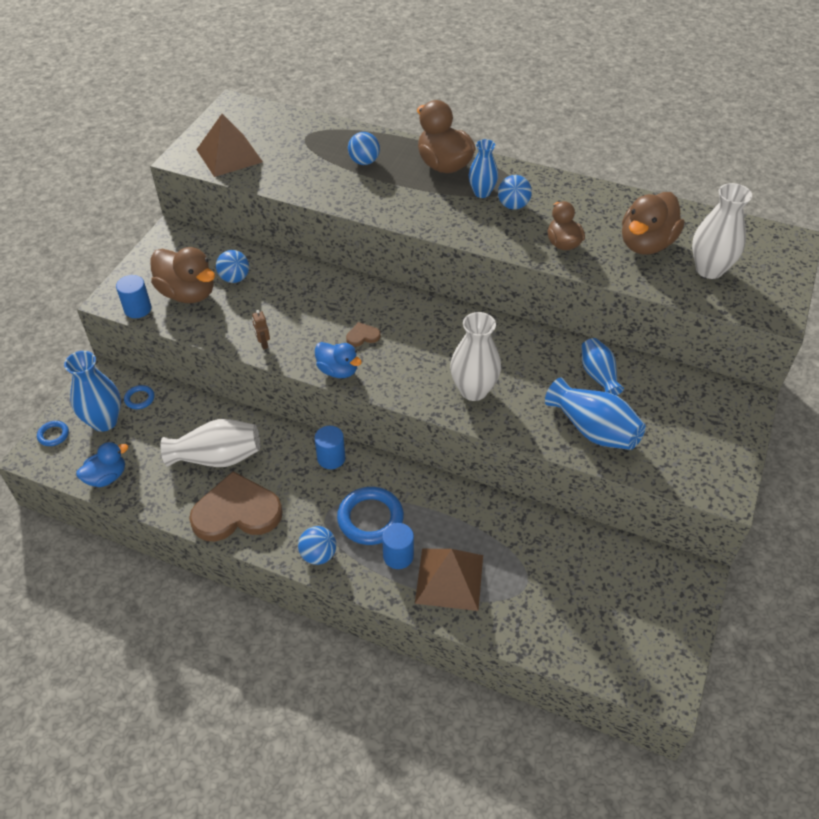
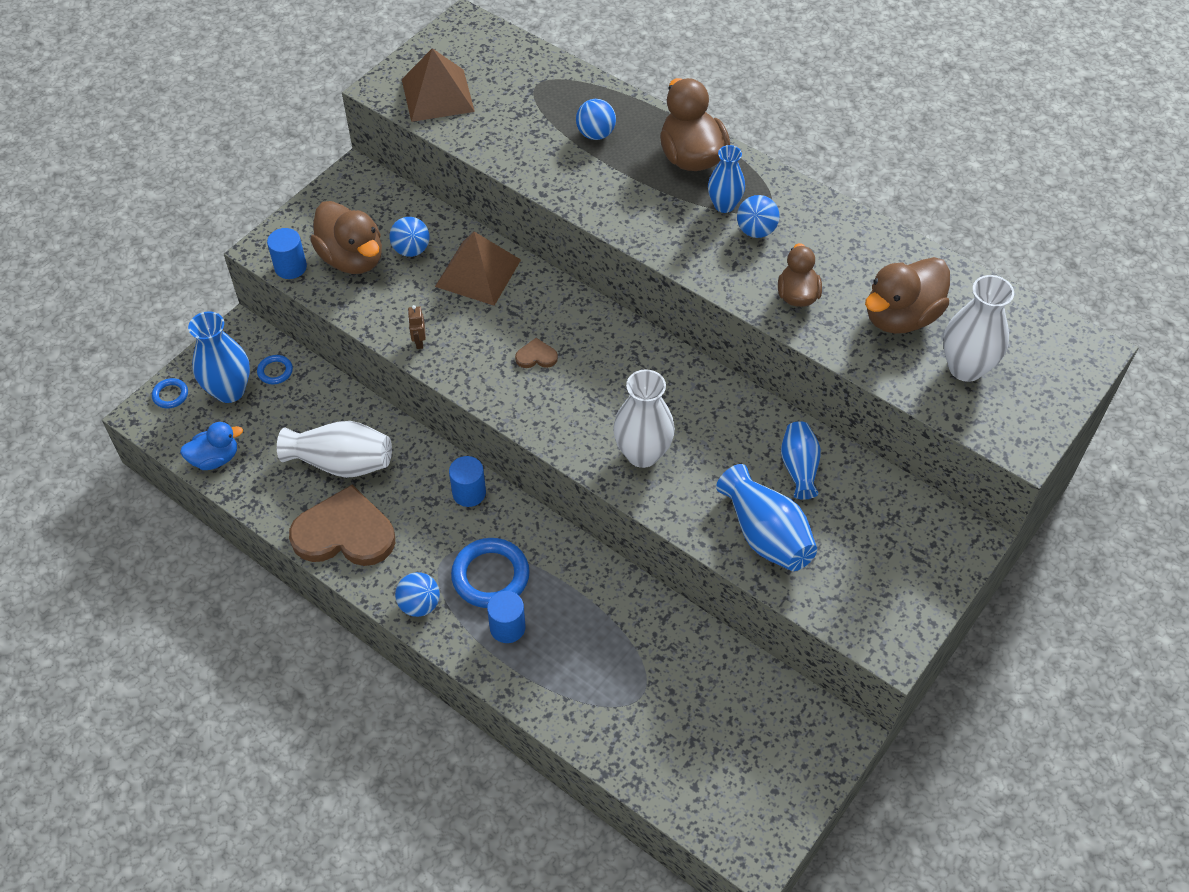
camera: 15 degrees right, 5 degrees up
blue duck [315,342,362,378] -> none
brown pyramid [415,549,483,611] -> brown pyramid moved to [435,232,521,306]

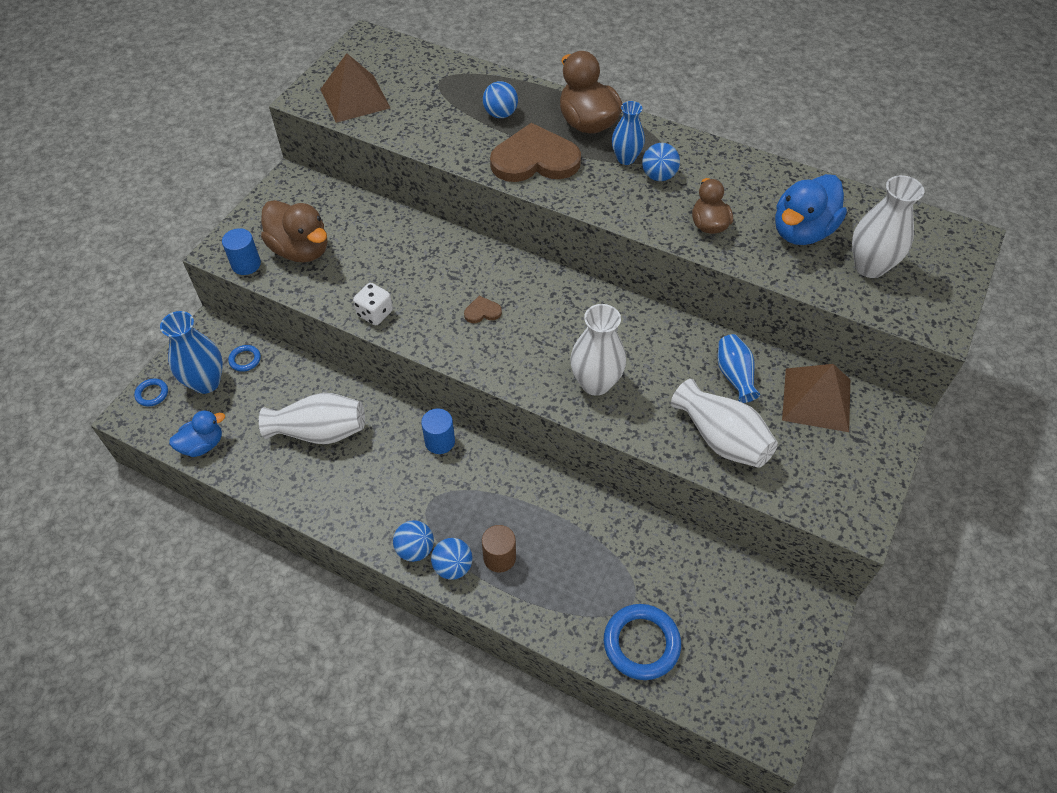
camera: 10 degrees left, 0 degrees up
brown heart [289,485,395,566] -> brown heart moved to [490,123,581,182]
blue ball [390,217,430,257] -> blue ball moved to [431,538,472,580]
brown robot [408,305,426,349] -> white dice [353,283,393,325]
brown pyramid [435,232,521,306] -> brown pyramid moved to [782,364,850,432]
blue ring [451,538,530,608] -> blue ring moved to [604,604,681,680]
blue cylinder [487,591,526,643] -> brown cylinder [482,525,516,573]
blue vase [716,464,817,571] -> white vase [671,379,778,468]
brown duck [865,257,950,334] -> blue duck [775,174,847,245]

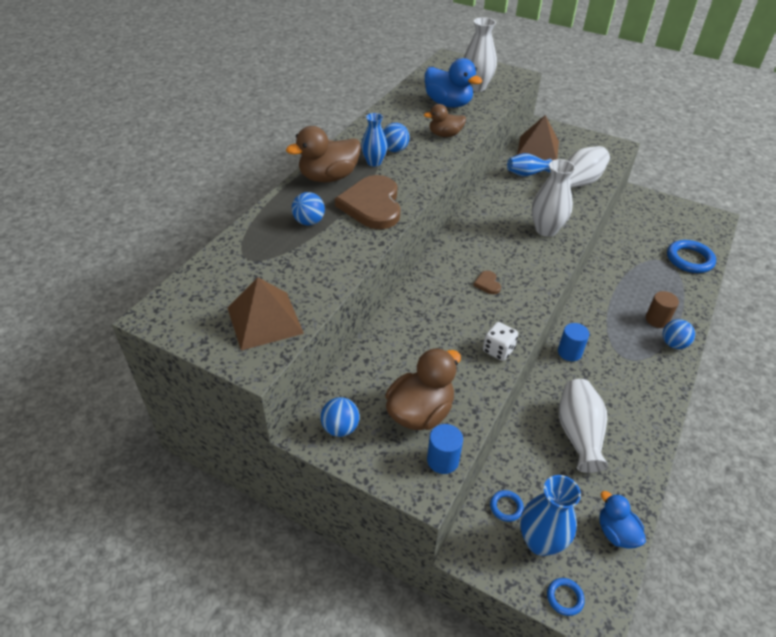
camera: 90 degrees left, 10 degrees down
blue ball [393,520,434,562] -> blue ball moved to [321,397,360,437]

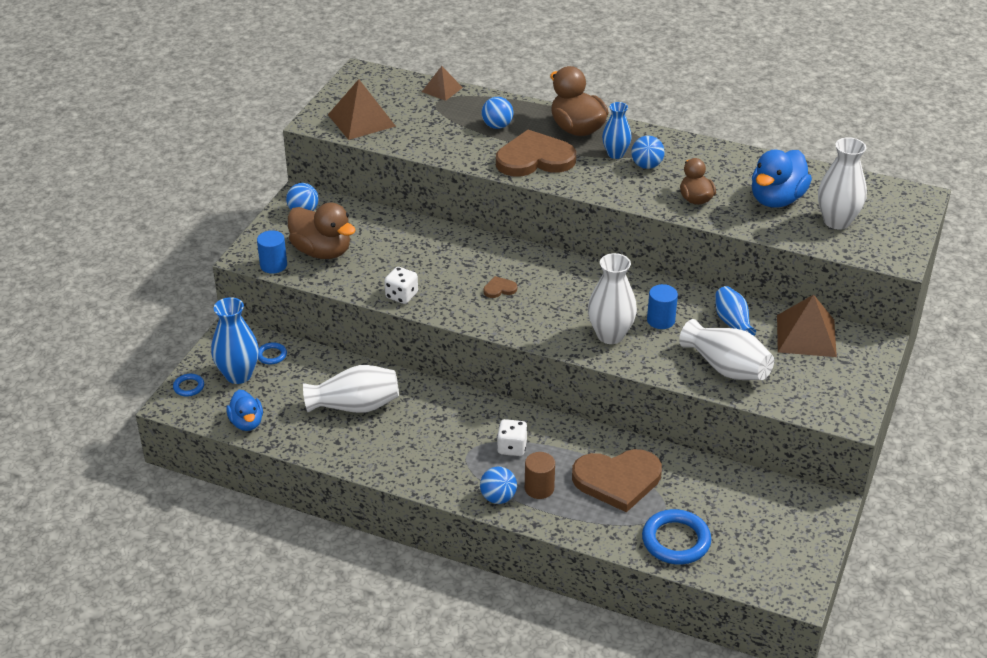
camera: 85 degrees right, 5 degrees down
blue cylinder [558,323,589,361] -> blue cylinder moved to [647,284,678,329]
blue duck [599,491,646,549] -> blue duck turned 105 degrees clockwise [226,390,263,431]
none -> brown pyramid [422,66,463,101]
none -> white dice [497,419,528,456]
none -> brown heart [572,449,662,512]

